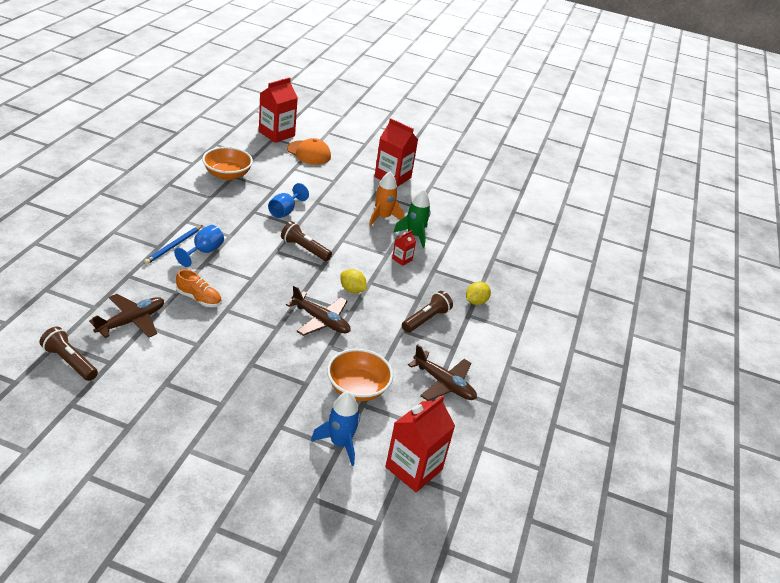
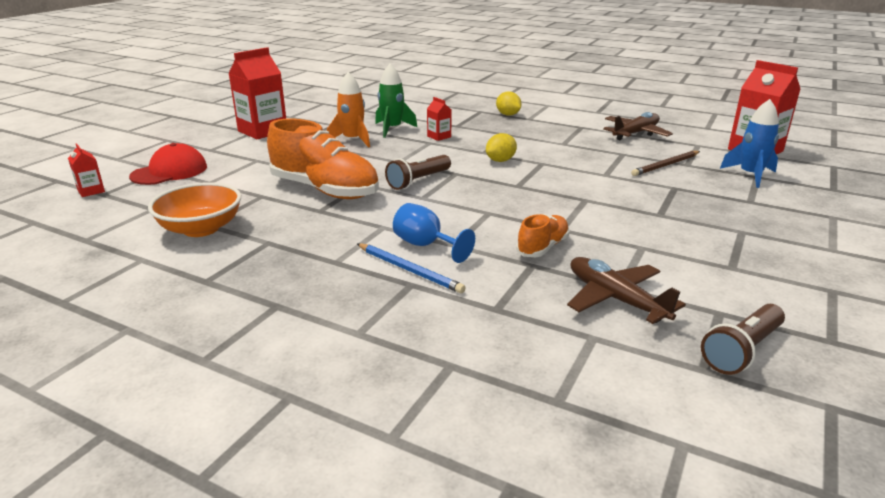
camera: 75 degrees left, 10 degrees down
red carton [259,77,298,143] -> red carton [68,144,105,197], size x0.48
blue goblet [268,183,309,218] -> orange shoe [267,119,379,199]
brown plane [286,285,351,336] -> none
orange cap [287,138,331,165] -> red cap [129,143,207,185]
orange bowl [327,349,393,401] -> brown pencil [631,151,700,176]
brown flashlight [402,291,453,333] -> none

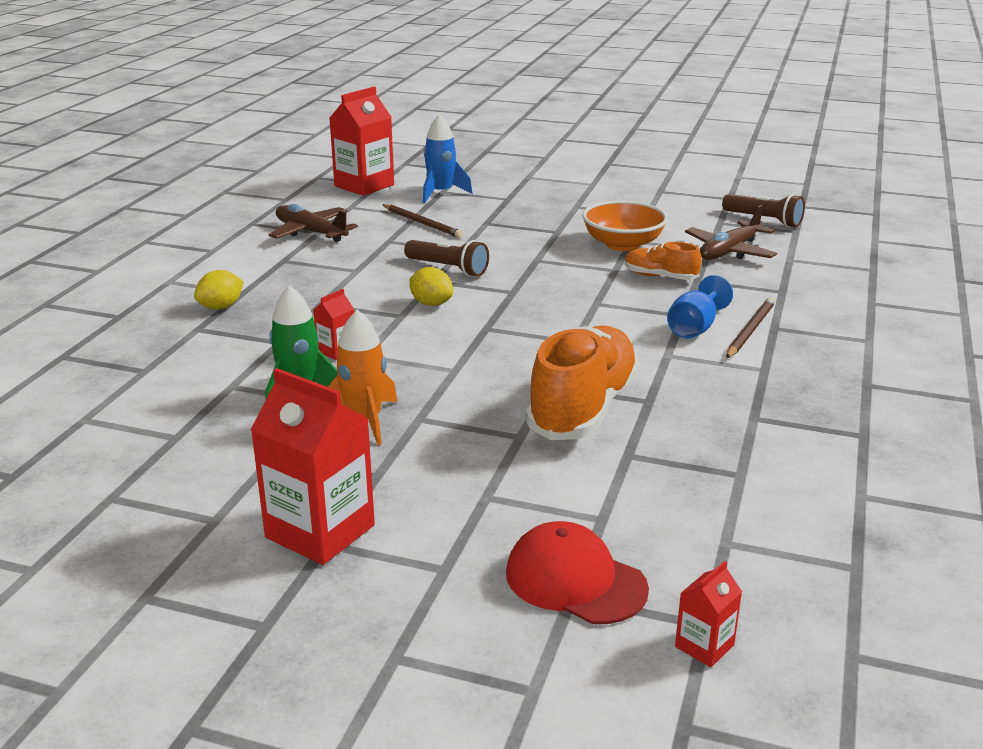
camera: 100 degrees left, 0 degrees up
orange bowl [148,182,241,237] -> orange bowl moved to [582,200,668,251]
blue pencil [357,243,466,293] -> brown pencil [726,297,775,358]
brown flashlight [385,155,451,190] -> brown flashlight moved to [404,240,489,277]

